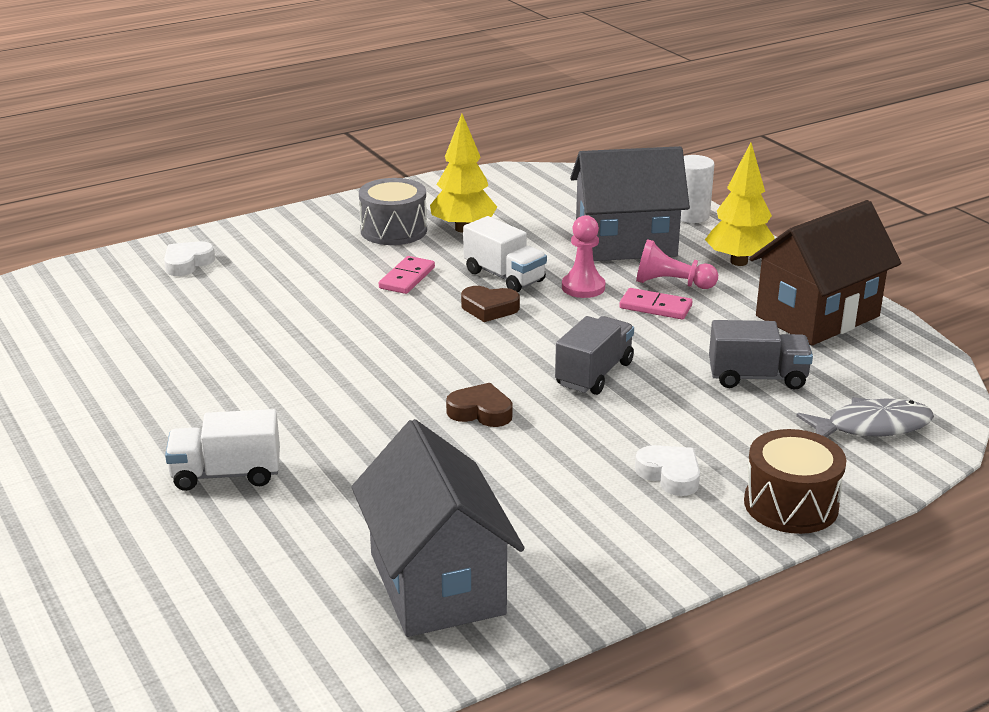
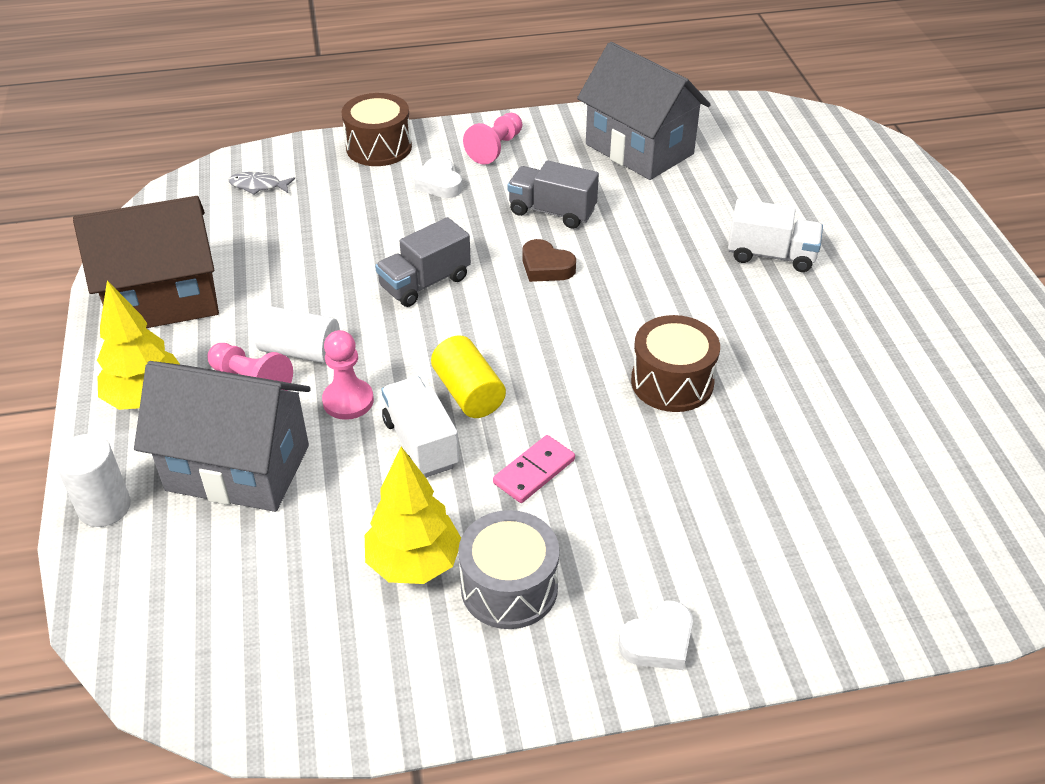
camera: 160 degrees left, 15 degrees up
white heart [164,241,215,276] -> white heart moved to [619,601,693,670]
grey house [351,419,525,637] -> grey house turned 45 degrees counterclockwise [577,42,711,180]
brown heart [461,286,520,322] -> yellow cylinder [431,336,506,418]
pink domino [619,288,692,319] -> white cylinder [254,306,340,364]
grey truck [709,320,813,390] -> grey truck moved to [507,161,599,229]
grey fish [796,397,934,437] -> grey fish [228,172,295,195], size x0.61
none -> pink pawn [463,113,522,165]
none -> brown drum [631,315,720,412]

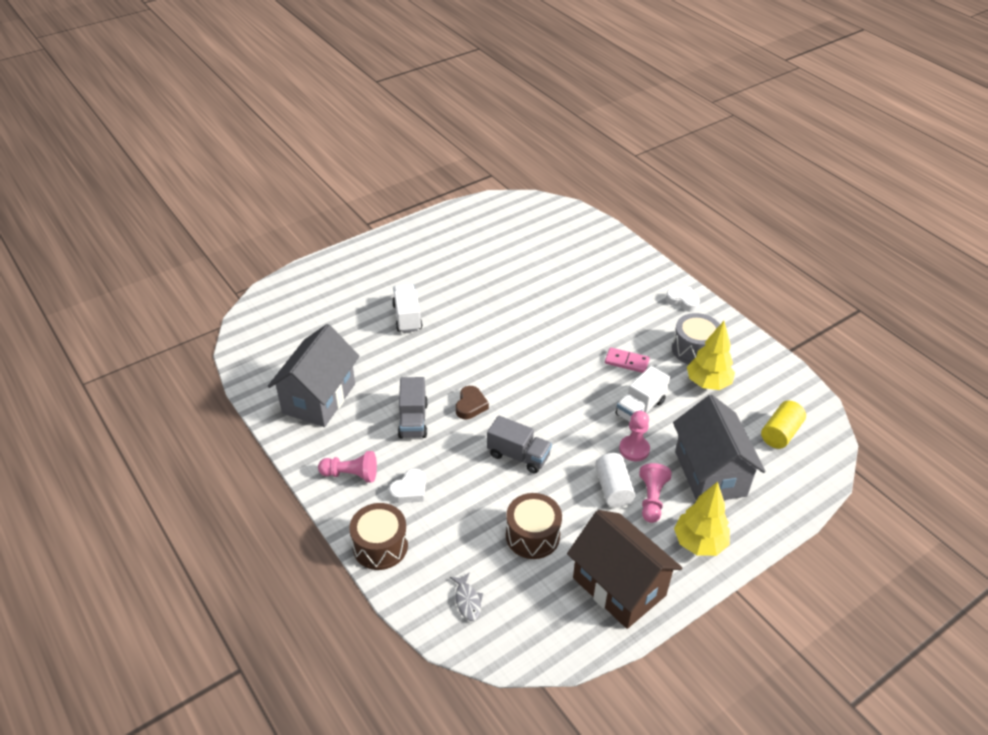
camera: 115 degrees left, 0 degrees up
white cylinder [54,434,131,527] -> none
yellow cylinder [431,336,506,418] -> yellow cylinder moved to [761,401,806,449]
brown drum [631,315,720,412] -> brown drum moved to [506,493,562,559]

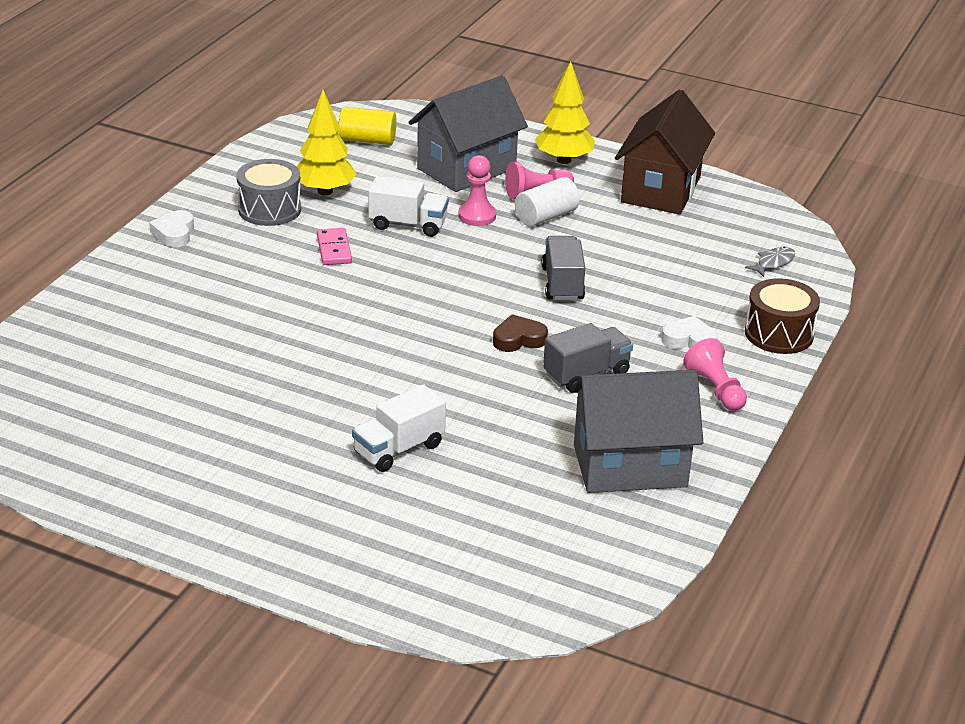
camera: 120 degrees left, 10 degrees down
brown drum [506,493,562,559] -> none

